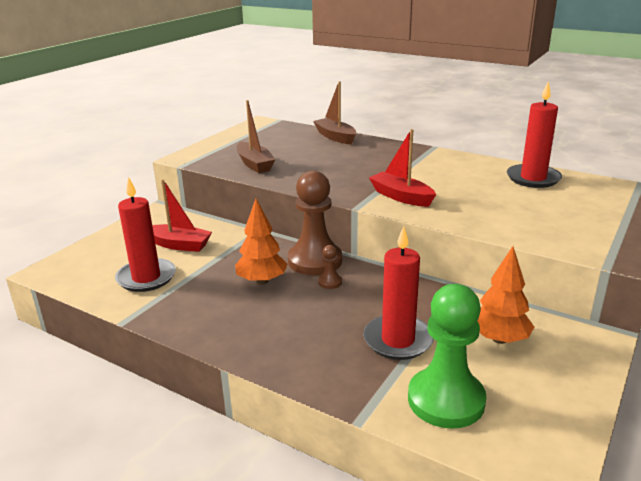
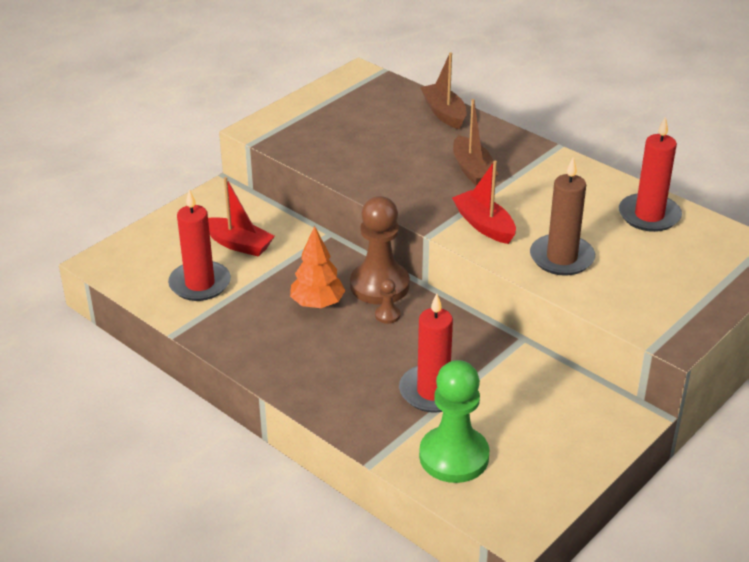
camera: 10 degrees right, 10 degrees up
brown boat [237,100,275,173] -> brown boat moved to [453,99,498,186]
orange tree [478,246,534,344] -> none
none -> brown candle [530,157,595,276]

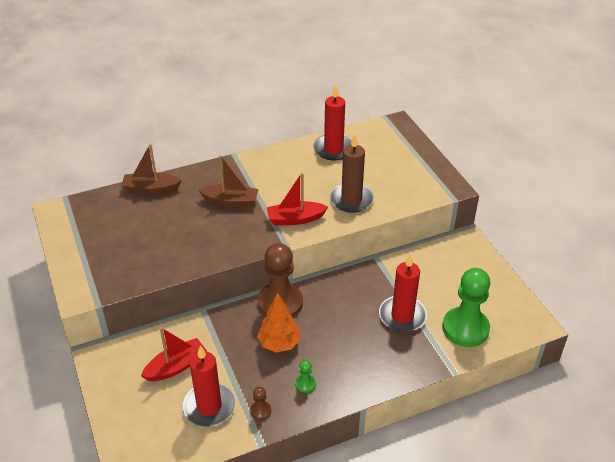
camera: 65 degrees left, 5 degrees up
brown pawn [375,279,400,324] -> brown pawn moved to [250,387,271,420]
none -> green pawn [295,360,316,393]

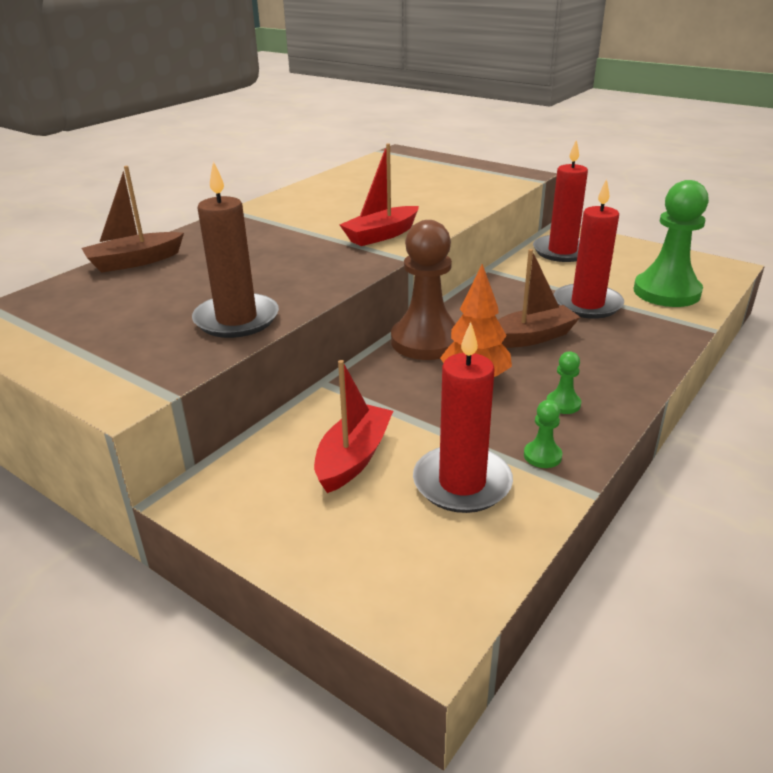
camera: 30 degrees left, 10 degrees down
brown boat [199,155,259,207] -> brown boat moved to [498,249,580,348]
brown pawn [250,387,271,420] -> green pawn [524,400,562,468]
red candle [313,85,352,161] -> red candle moved to [533,140,588,262]
brown candle [330,135,374,213] -> brown candle moved to [192,161,279,338]

